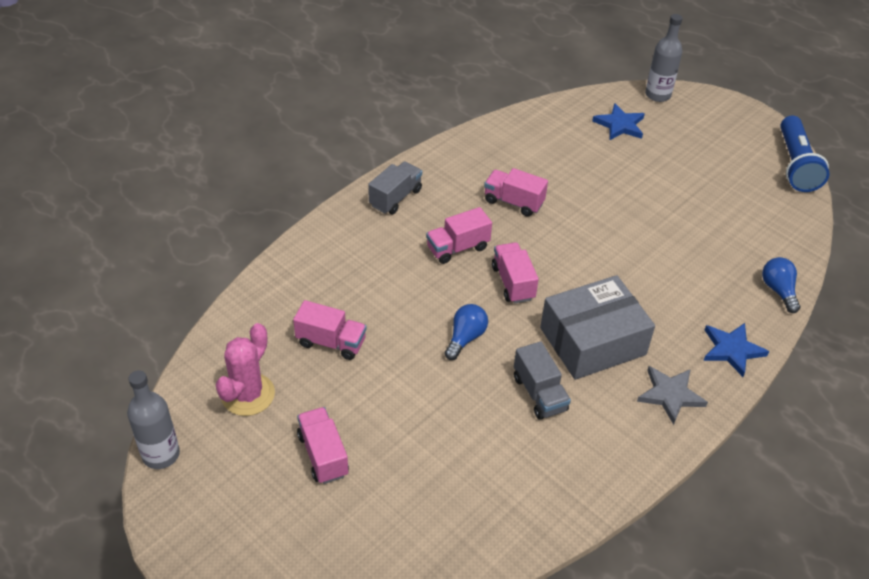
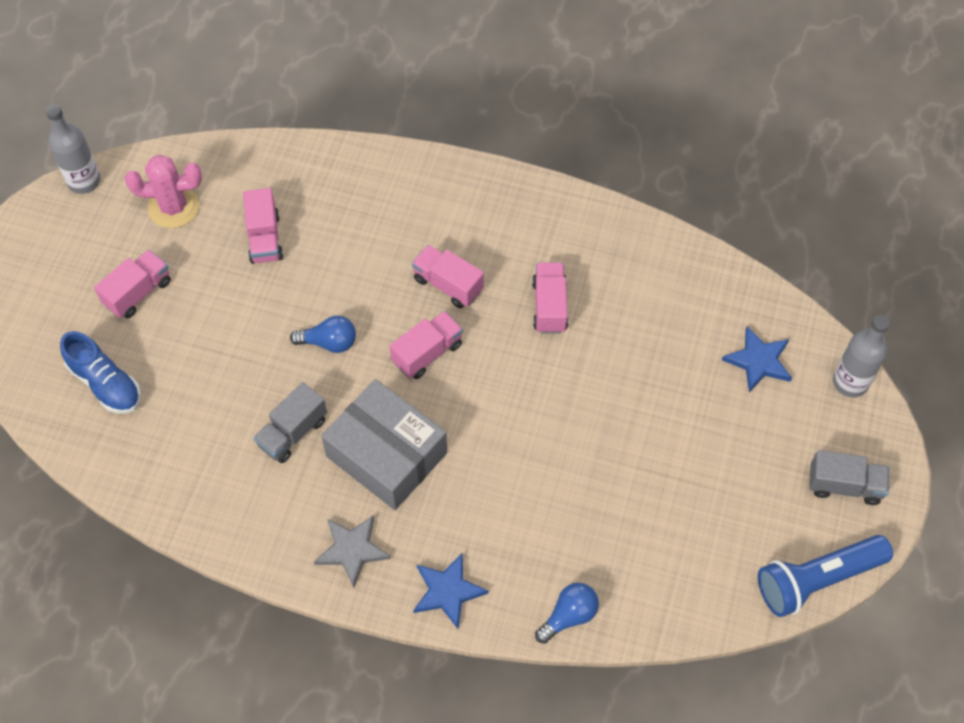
camera: 65 degrees right, 15 degrees up
grey truck [368,161,422,214] -> grey truck moved to [809,450,890,505]
none -> blue shoe [60,331,141,413]

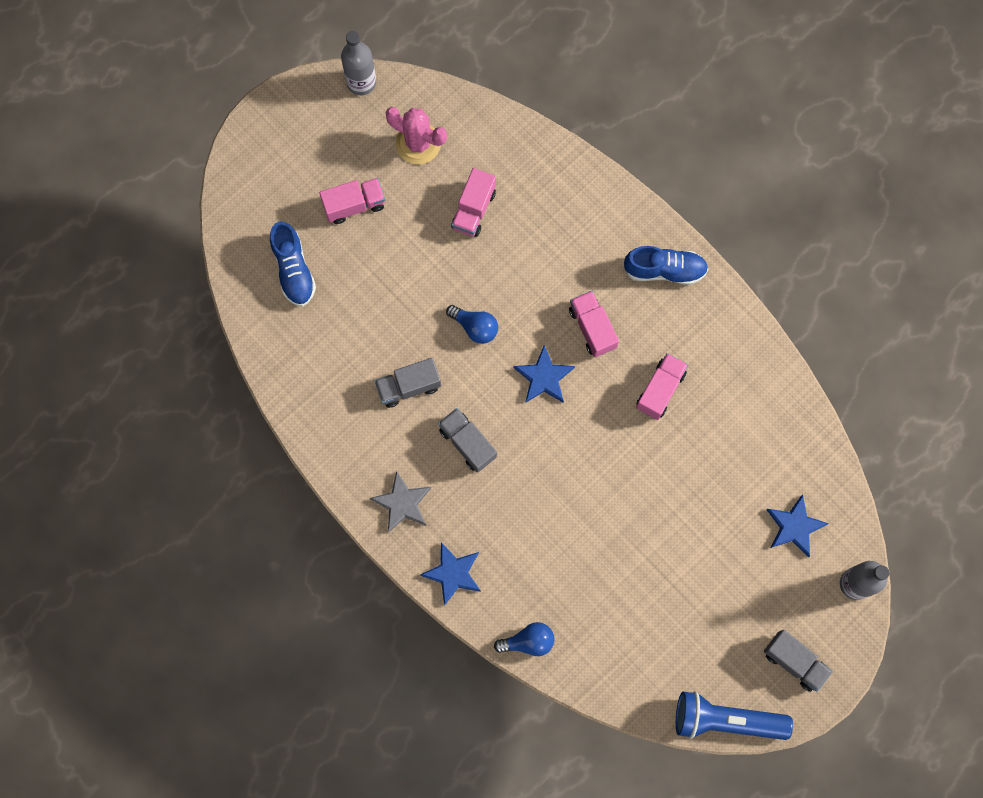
camera: 30 degrees right, 15 degrees up
grey box [321,379,447,510] -> grey truck [438,408,497,473]
pink truck [390,311,463,379] -> blue star [514,345,575,403]
none -> blue shoe [623,246,708,285]

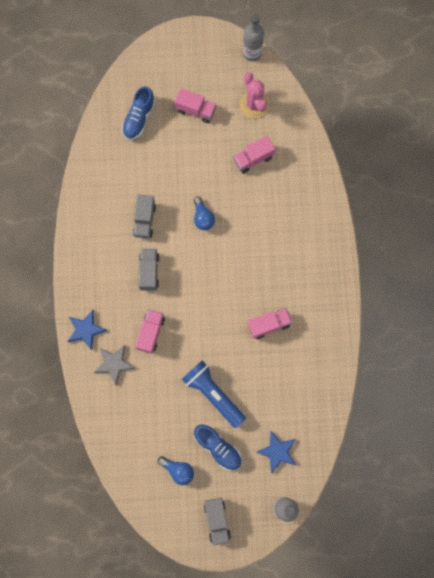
camera: 40 degrees right, 0 degrees up
grey star [370,471,432,533] -> grey star moved to [94,345,135,385]
grey truck [375,358,441,408] -> grey truck turned 105 degrees counterclockwise [133,194,156,238]
blue light bulb [494,622,554,656] -> blue light bulb moved to [158,456,194,485]
blue star [514,345,575,403] -> none
pink truck [569,291,619,357] -> pink truck moved to [135,309,165,354]
blue shoe [623,246,708,285] -> blue shoe moved to [194,424,242,471]
blue flashlight [676,691,793,740] -> blue flashlight moved to [182,360,246,428]

